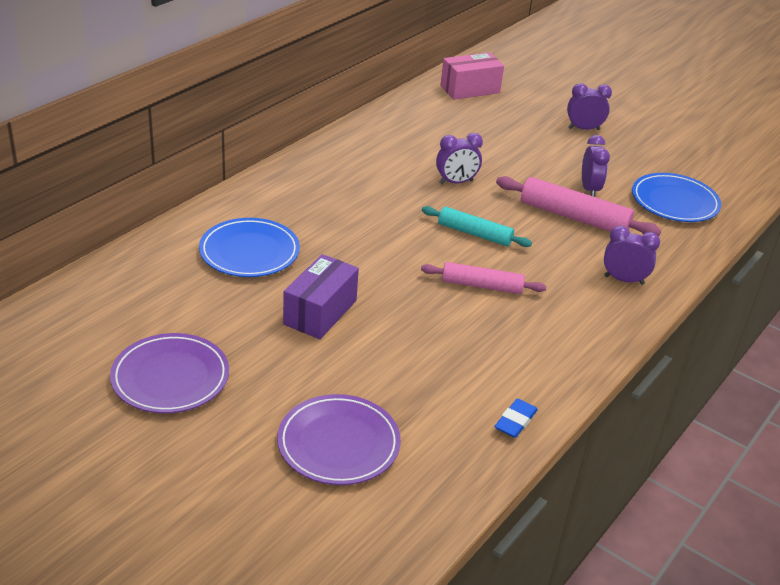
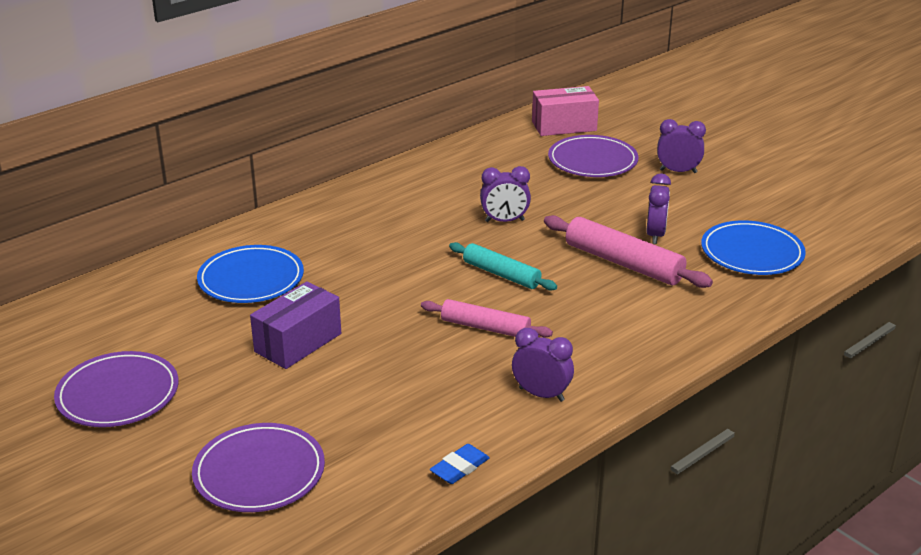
camera: 15 degrees right, 5 degrees down
purple clock [604,226,660,285] -> purple clock moved to [512,328,574,402]
none -> purple plate [548,135,639,177]

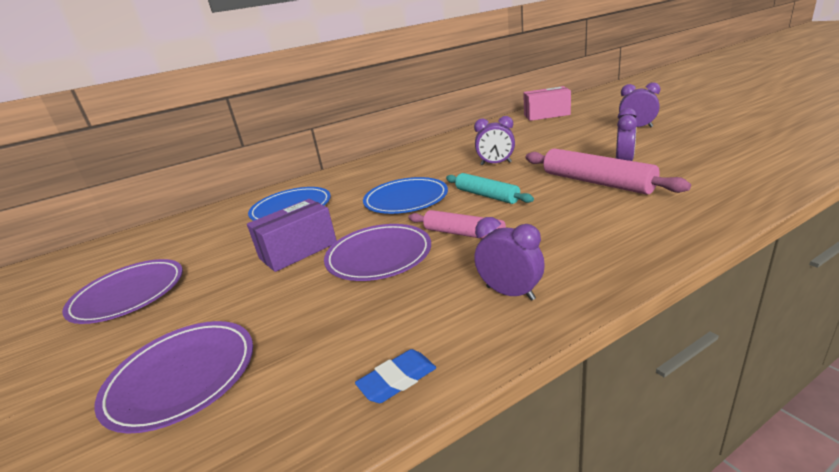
camera: 15 degrees right, 5 degrees down
purple plate [548,135,639,177] -> purple plate moved to [324,224,431,281]
blue plate [701,220,806,275] -> blue plate moved to [363,177,448,214]

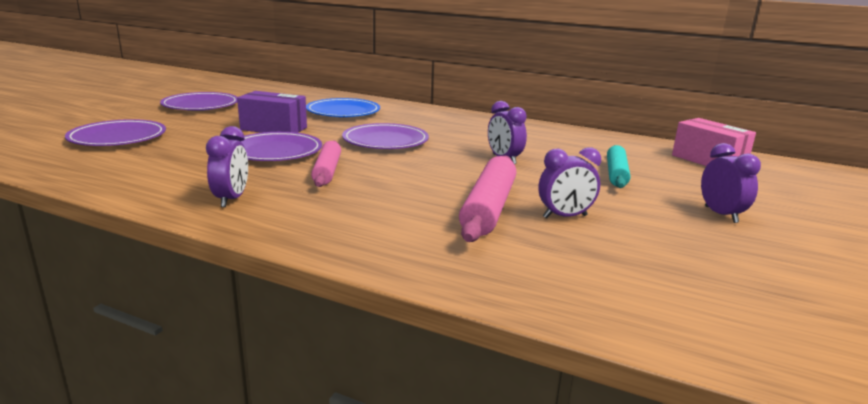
camera: 50 degrees right, 5 degrees down
blue eraser [355,349,436,403] -> none
blue plate [363,177,448,214] -> purple plate [342,123,429,149]
turquoise rolling pin [446,173,534,204] -> turquoise rolling pin moved to [607,145,631,188]

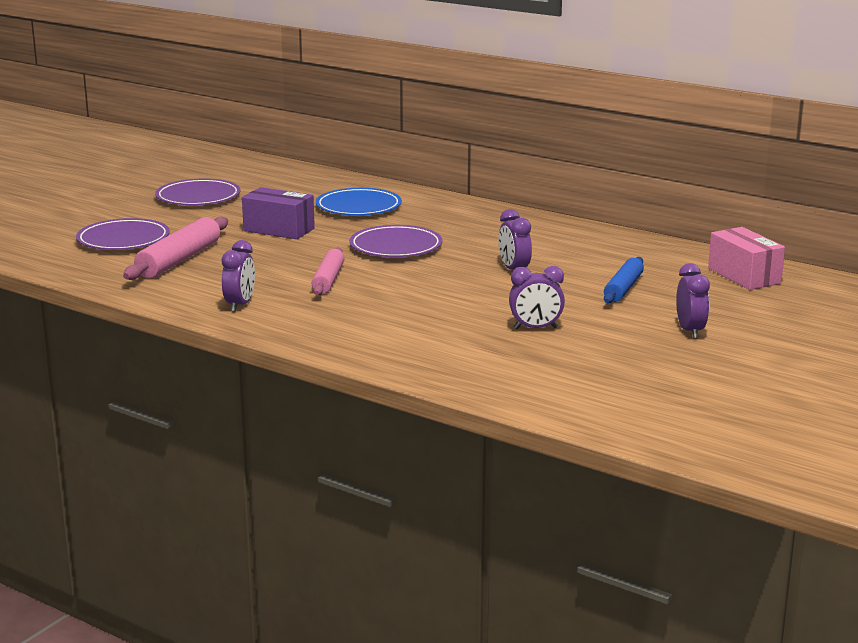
camera: 10 degrees right, 0 degrees up
purple plate [240,132,322,161] -> none
pink rolling pin [459,155,516,242] -> pink rolling pin moved to [123,216,228,280]
turquoise rolling pin [607,145,631,188] -> blue rolling pin [604,257,644,303]

